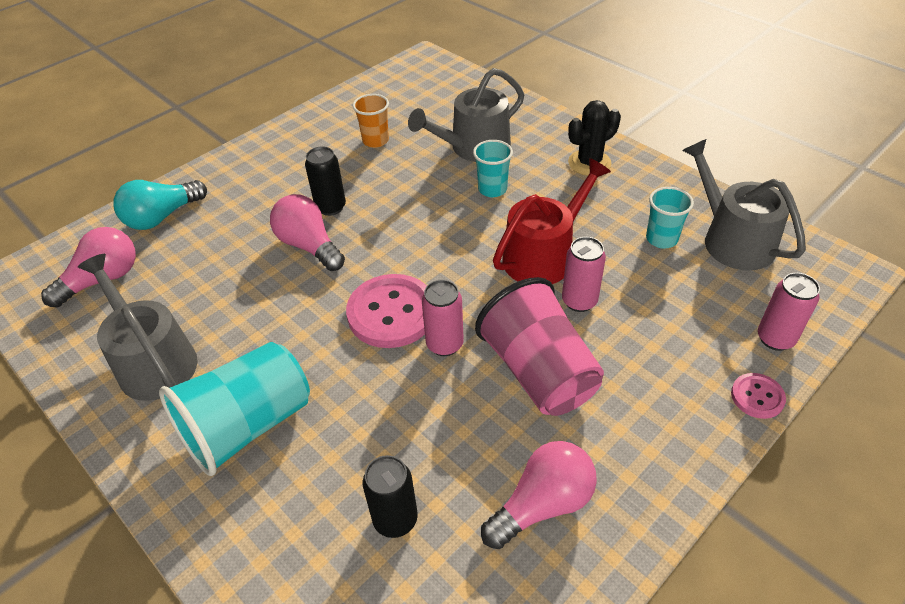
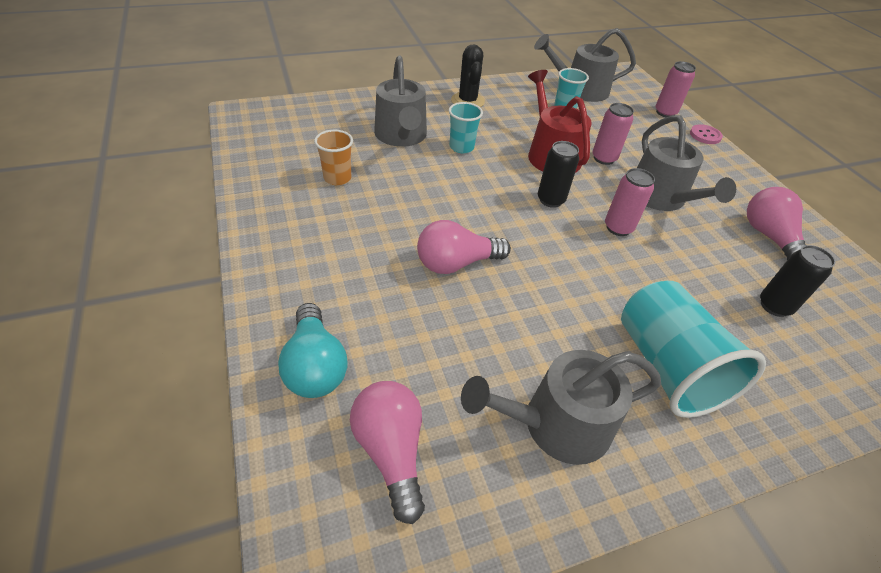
camera: 70 degrees left, 0 degrees up
black can [305,146,346,216] -> black can moved to [538,141,579,208]
pink button [346,274,427,348] -> none
pink cup [475,277,604,416] -> grey watering can [637,115,736,211]

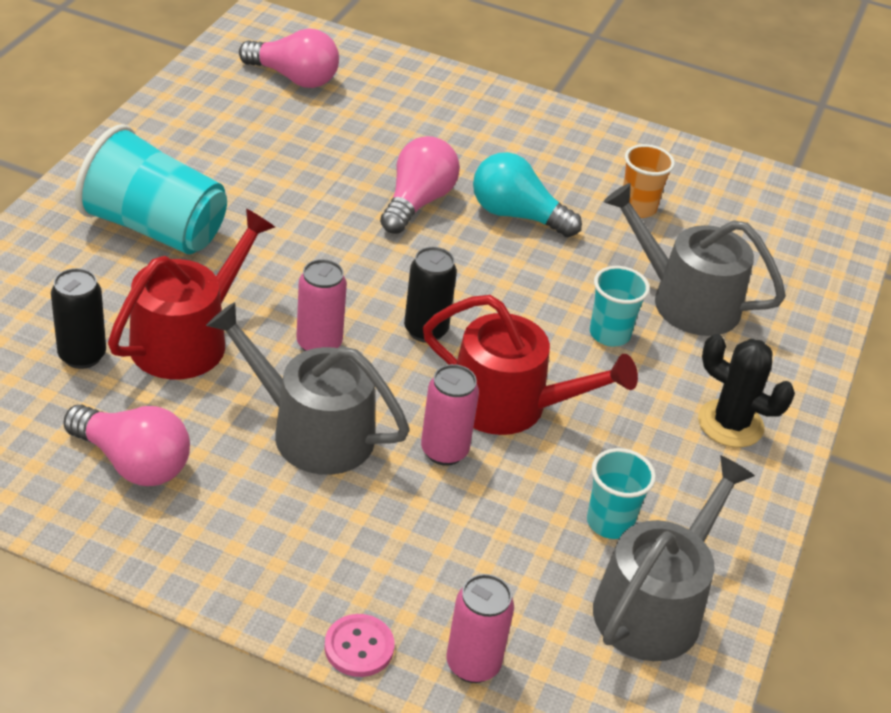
camera: 130 degrees right, 5 degrees down
turquoise light bulb [278,303,348,398] -> turquoise light bulb moved to [473,152,582,237]
grey watering can [461,350,661,465] -> none
none -> red watering can [108,208,275,380]

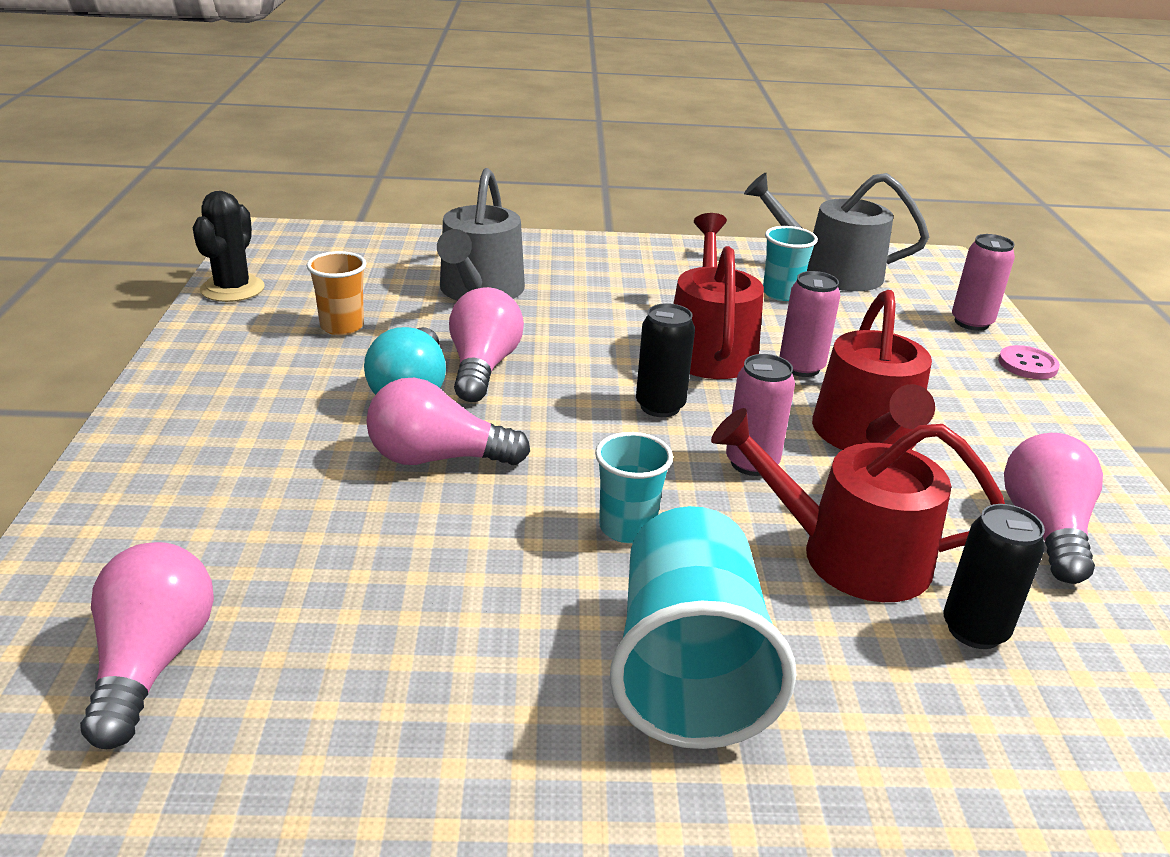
camera: 110 degrees left, 10 degrees down
grey watering can [206,302,410,475] -> red watering can [812,290,935,450]
turquoise cup [590,266,650,346] -> turquoise cup moved to [595,432,673,543]
black cactus [698,334,795,448] -> black cactus moved to [193,191,265,302]
none -> pink light bulb [449,287,524,402]

